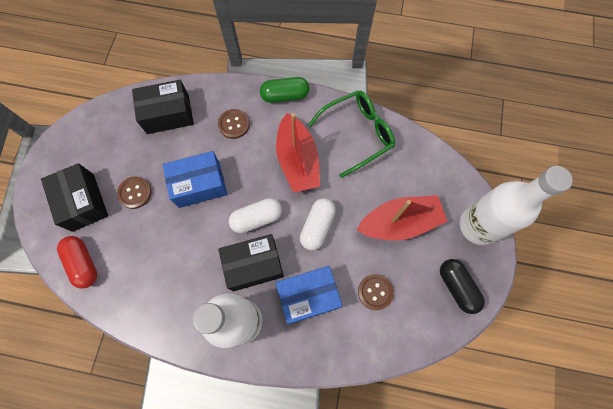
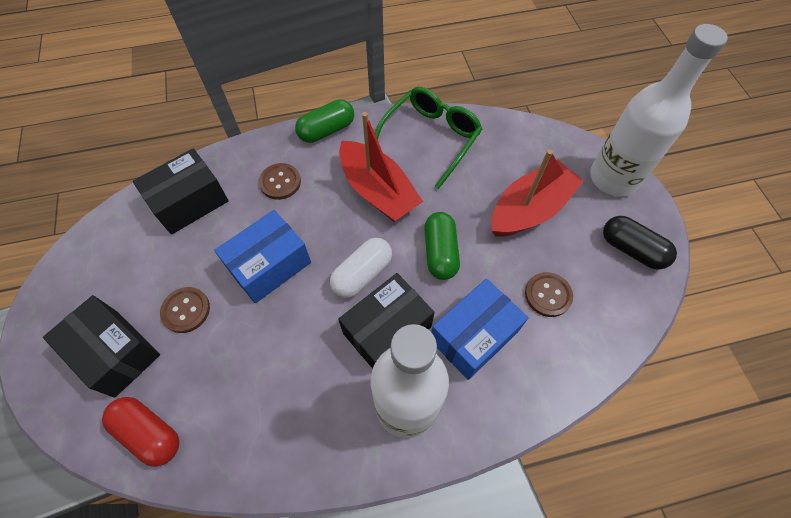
camera: 25 degrees left, 10 degrees down
white capsule [300,198,336,250] -> green capsule [424,212,460,280]

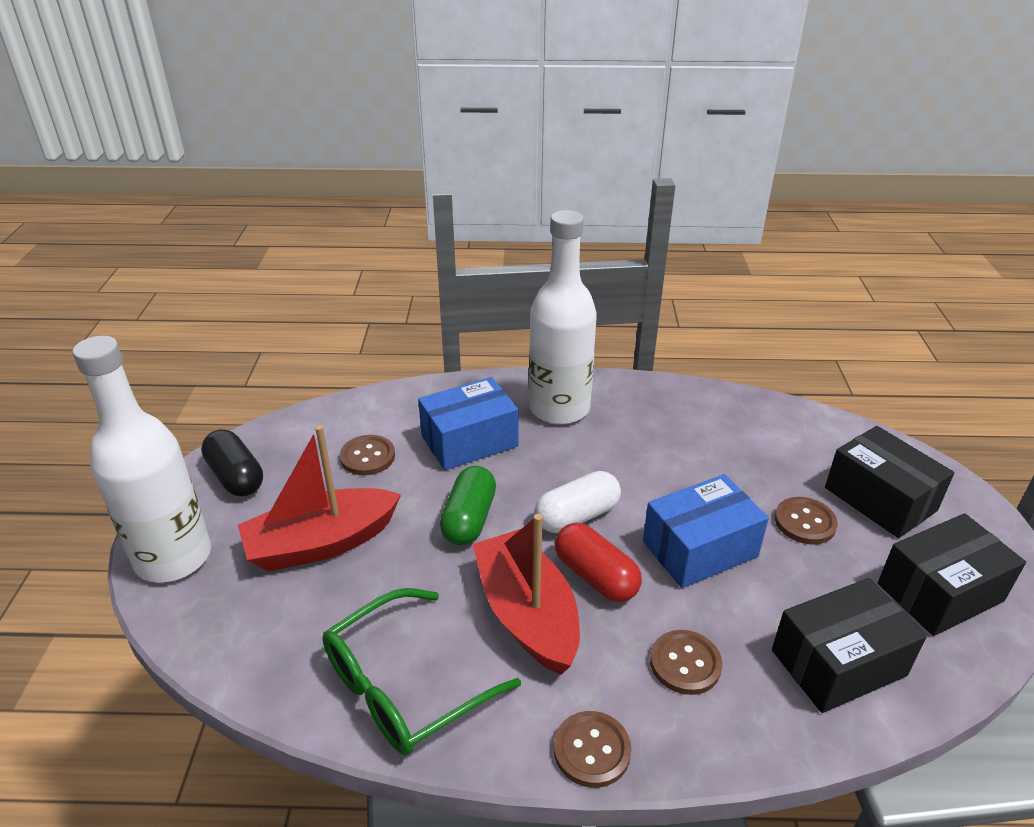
camera: 165 degrees left, 25 degrees down
red capsule [102,397,179,467] -> red capsule moved to [555,523,642,602]
green capsule [295,99,354,143] -> brown button [554,711,631,788]
black box [338,273,435,369] -> black box moved to [878,513,1026,636]

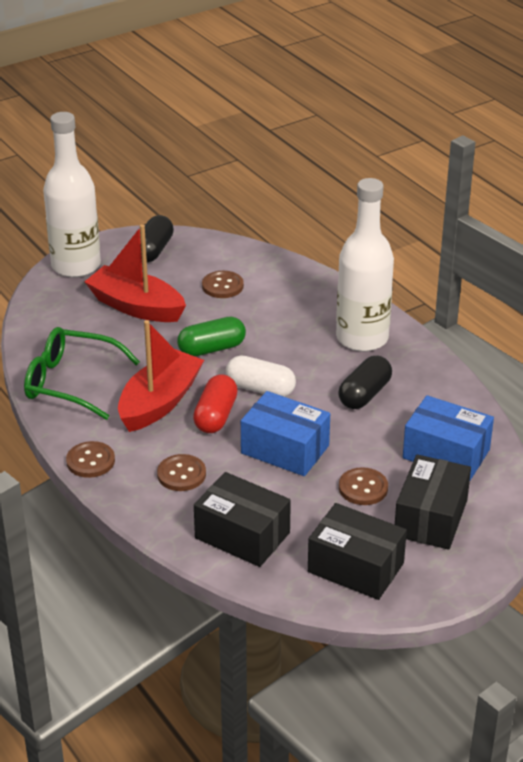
camera: 55 degrees right, 0 degrees up
blue box [418,377,518,470] -> blue box moved to [403,395,494,480]
none -> black capsule [338,356,392,409]

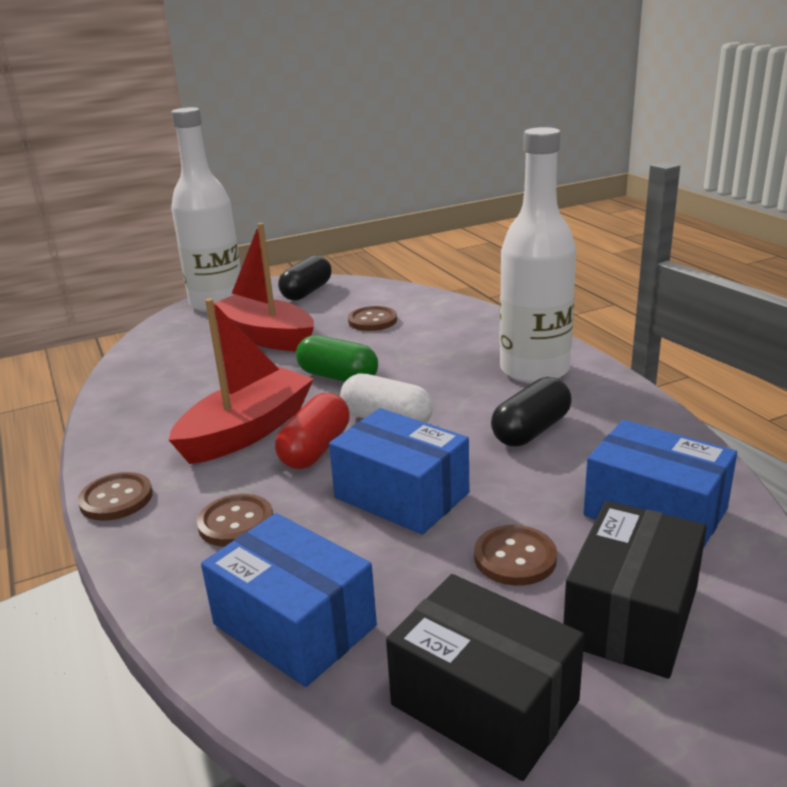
camera: 10 degrees right, 10 degrees down
green glasses [24,327,140,420] -> none
green capsule [177,317,246,357] -> green capsule turned 45 degrees clockwise [296,335,378,382]
black box [194,472,291,567] -> blue box [201,513,377,687]

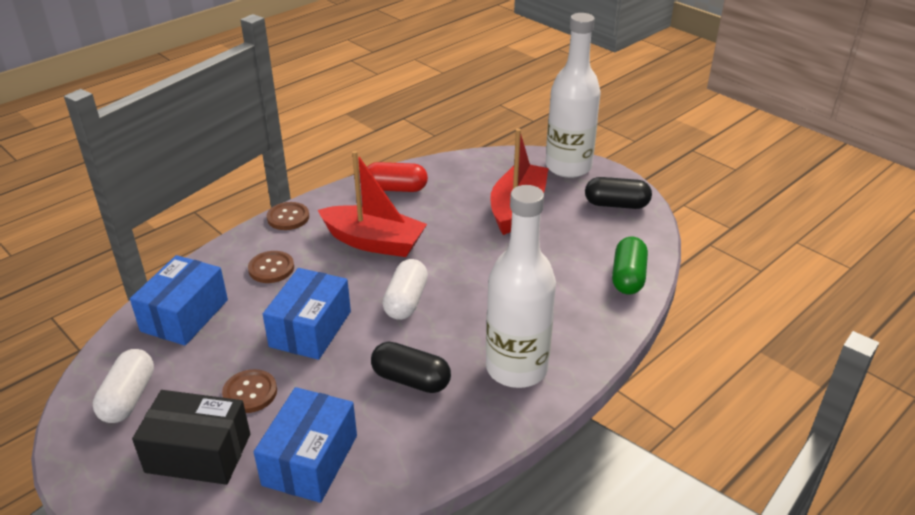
camera: 70 degrees right, 10 degrees up
red capsule [275,393,350,469] -> red capsule moved to [367,162,428,192]
green capsule [296,335,378,382] -> green capsule moved to [612,237,648,294]
brown button [348,306,397,331] -> none
black box [386,574,584,781] -> white capsule [93,349,154,423]

